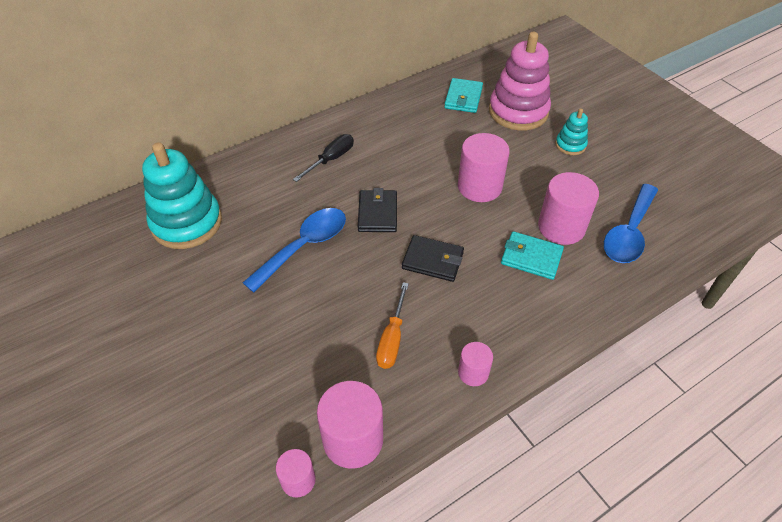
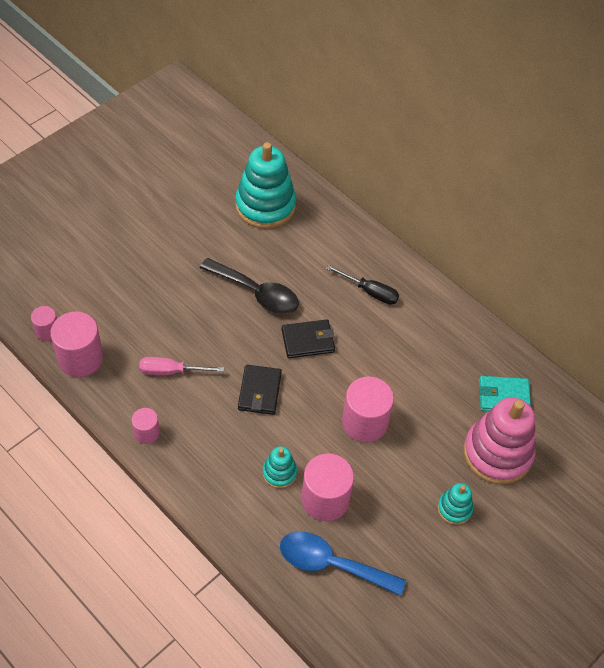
camera: 75 degrees right, 5 degrees up
blue spoon [242,208,346,293] -> black spoon [200,258,299,314]
orange screwdriver [376,282,409,369] -> pink screwdriver [139,357,224,375]
turquoise wallet [501,231,564,280] -> turquoise stacking toy [262,446,297,489]

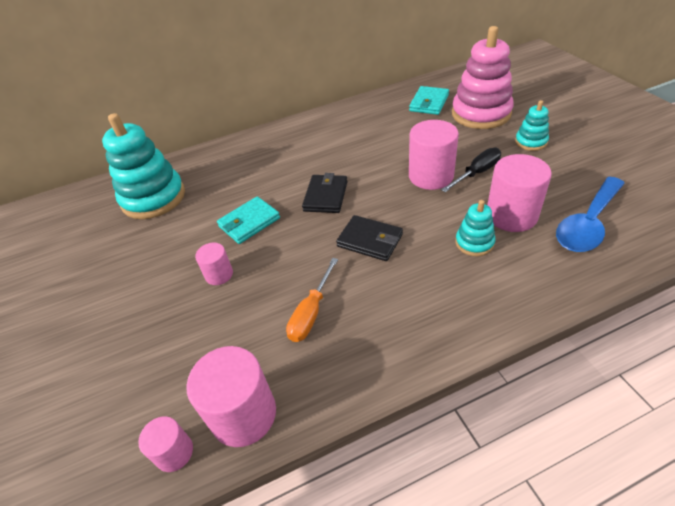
camera: 60 degrees left, 10 degrees down
pink cylinder [132,408,160,444] -> pink cylinder moved to [195,243,233,285]
pink screwdriver [139,357,224,375] -> orange screwdriver [286,258,338,342]
black spoon [200,258,299,314] -> turquoise wallet [217,196,280,244]
black screwdriver [326,265,399,305] -> black screwdriver moved to [441,148,501,192]

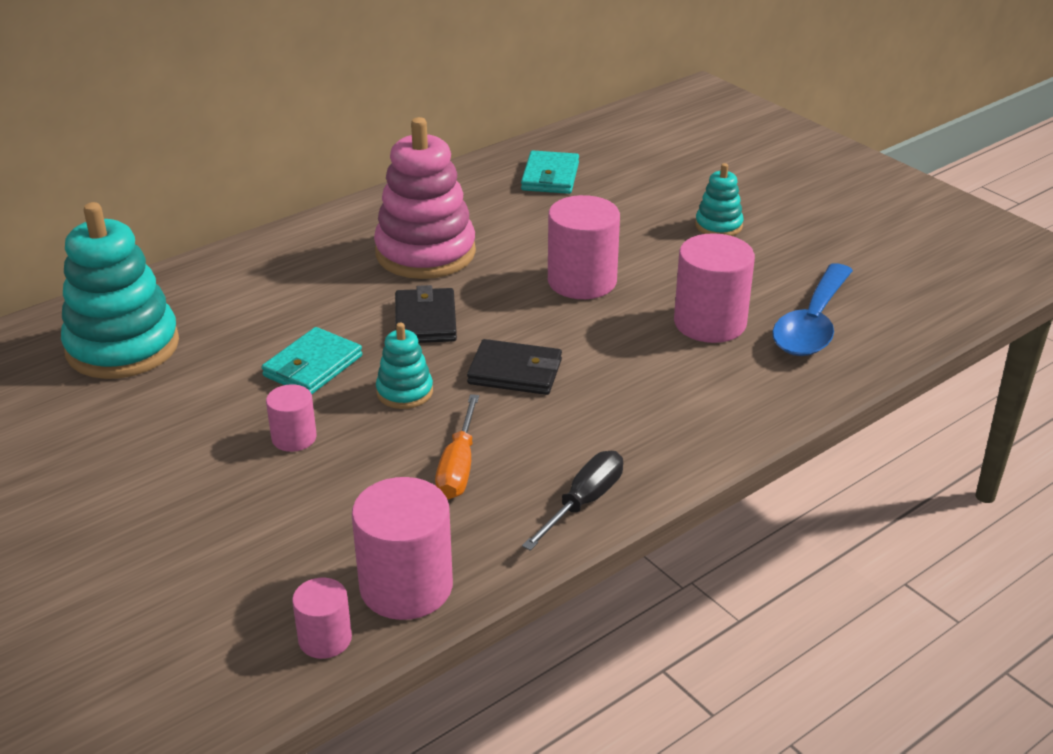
camera: 20 degrees left, 10 degrees down
black screwdriver [441,148,501,192] -> black screwdriver moved to [522,451,623,551]
pink stacking toy [452,26,514,129] -> pink stacking toy moved to [374,117,476,279]
turquoise stacking toy [455,200,496,256] -> turquoise stacking toy moved to [376,323,433,409]

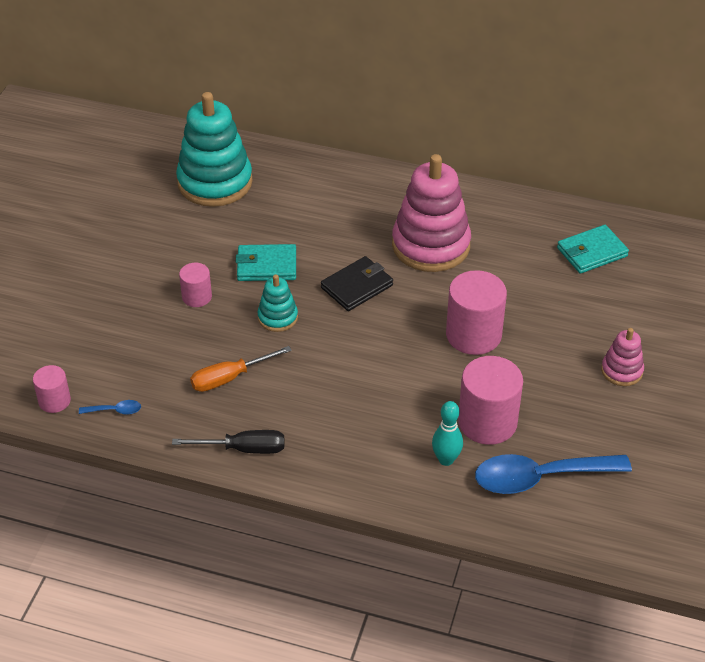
camera: 55 degrees right, 10 degrees up
pink cylinder [352,477,453,620] -> blue spoon [79,400,141,415]
black wallet [467,339,562,395] -> none
turquoise stacking toy [695,163,743,236] -> pink stacking toy [601,328,644,386]
none -> turquoise bowling pin [432,401,463,466]

